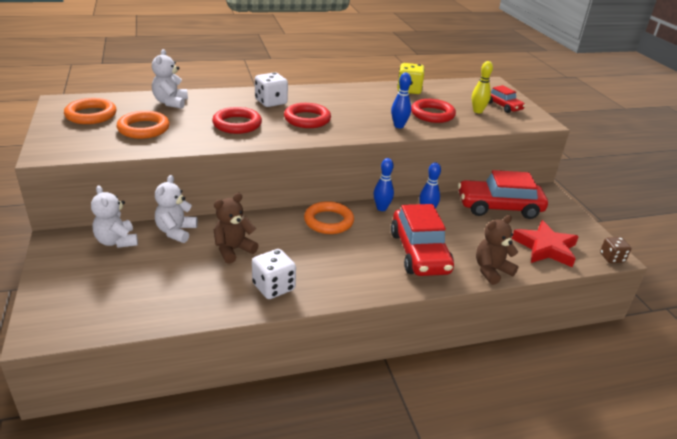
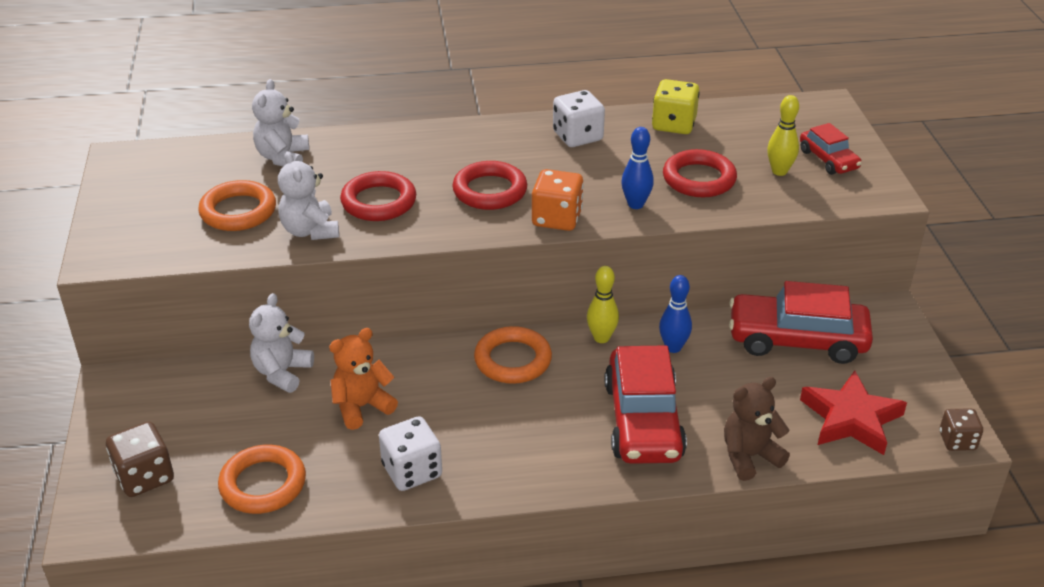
camera: 10 degrees right, 5 degrees up
orange ring [64,98,116,124] -> orange ring moved to [218,445,306,514]
white teddy bear [91,185,138,248] -> white teddy bear moved to [278,151,339,240]
brown teddy bear [213,193,259,264] -> orange teddy bear [329,328,398,430]
white dice [255,72,288,107] -> white dice moved to [553,90,605,147]
blue bowling pin [374,158,394,211] -> yellow bowling pin [587,266,619,343]
none -> brown dice [106,422,174,497]
none -> orange dice [532,169,584,231]

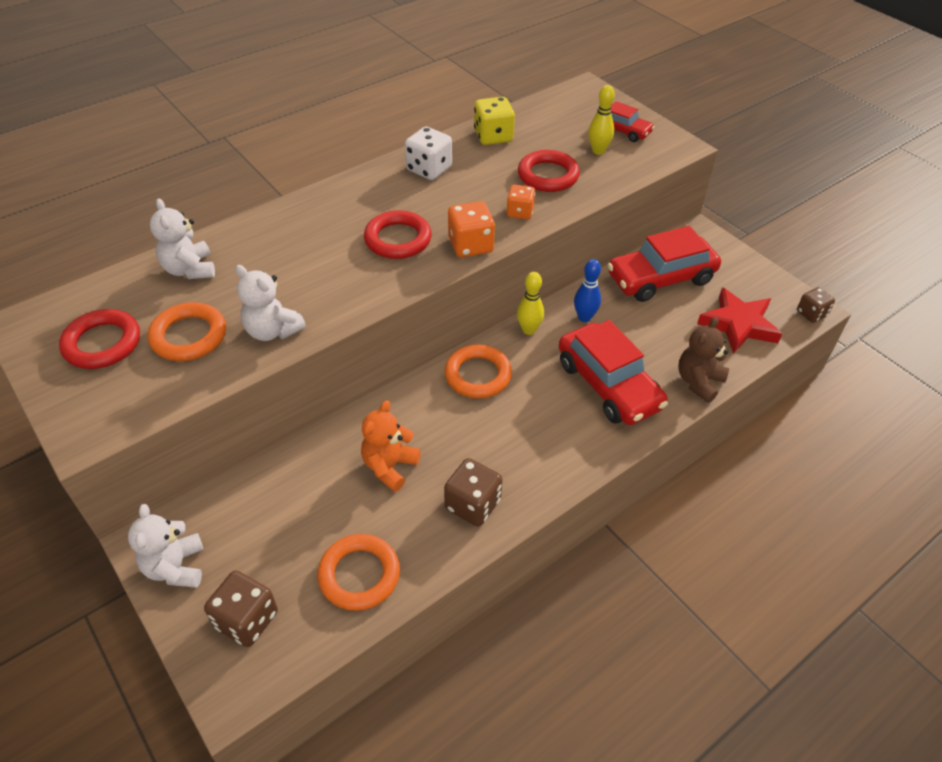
camera: 30 degrees left, 10 degrees up
white teddy bear [249,293,314,393] -> white teddy bear moved to [128,504,203,588]
red ring [340,171,416,221] -> red ring moved to [59,309,140,369]
white dice [379,416,442,491] -> brown dice [444,458,503,527]
blue bowling pin [621,127,654,209] -> orange dice [506,185,535,219]

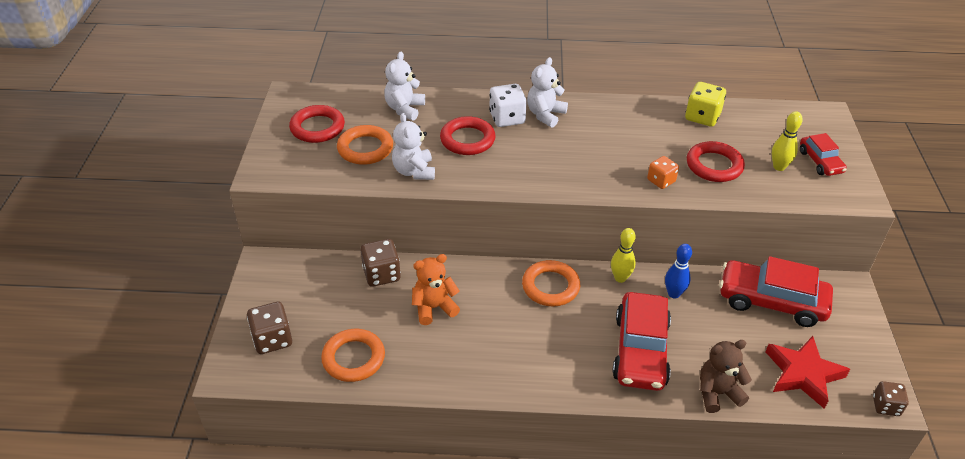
camera: 40 degrees right, 5 degrees down
white teddy bear [128,504,203,588] -> white teddy bear moved to [527,57,568,128]
red ring [364,210,432,259] -> red ring moved to [440,116,495,155]
white dice [405,127,452,180] -> white dice moved to [489,84,527,127]
brown dice [444,458,503,527] -> brown dice moved to [360,239,401,287]
orange dice [448,201,495,257] -> none

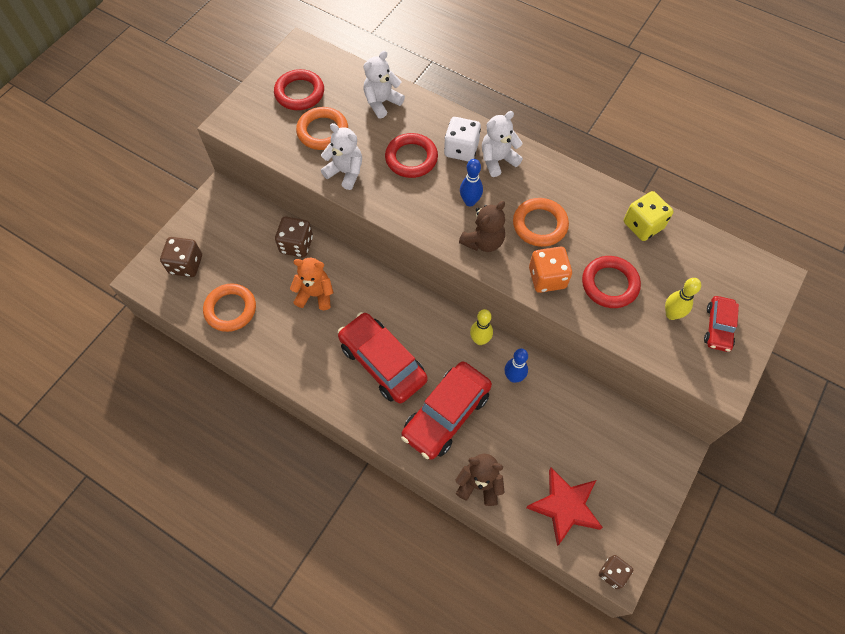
camera: 30 degrees right, 20 degrees up
white teddy bear [392,113,435,180] -> white teddy bear turned 105 degrees clockwise [321,123,362,190]
orange ring [522,260,580,306] -> orange ring moved to [513,198,569,247]
orange dice [647,156,679,189] -> orange dice [529,247,572,293], size x1.52
red car [719,256,833,327] -> red car moved to [338,312,428,403]
none -> brown teddy bear [459,201,505,252]
none -> blue bowling pin [460,159,483,206]

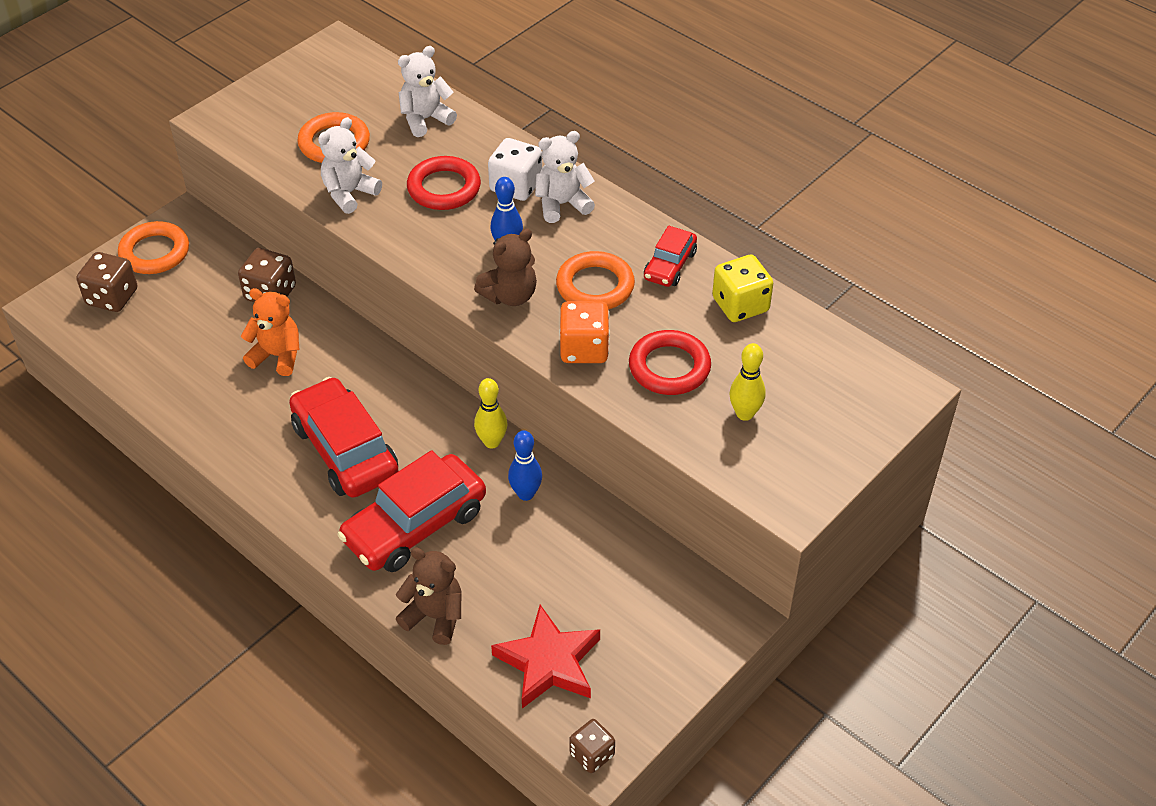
camera: 10 degrees right, 15 degrees down
orange ring [203,283,256,332] -> orange ring moved to [118,221,189,274]
red ring [274,69,324,110] -> none
white teddy bear [321,123,362,190] -> white teddy bear turned 90 degrees counterclockwise [318,117,382,214]
red car [704,296,739,352] -> red car moved to [644,226,697,287]

